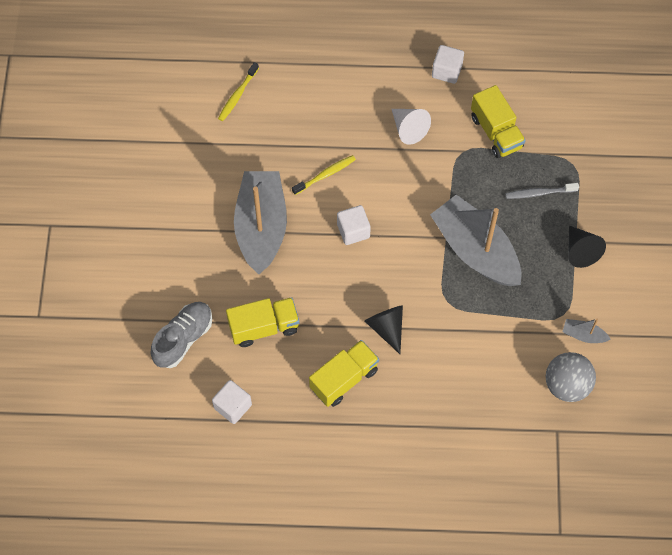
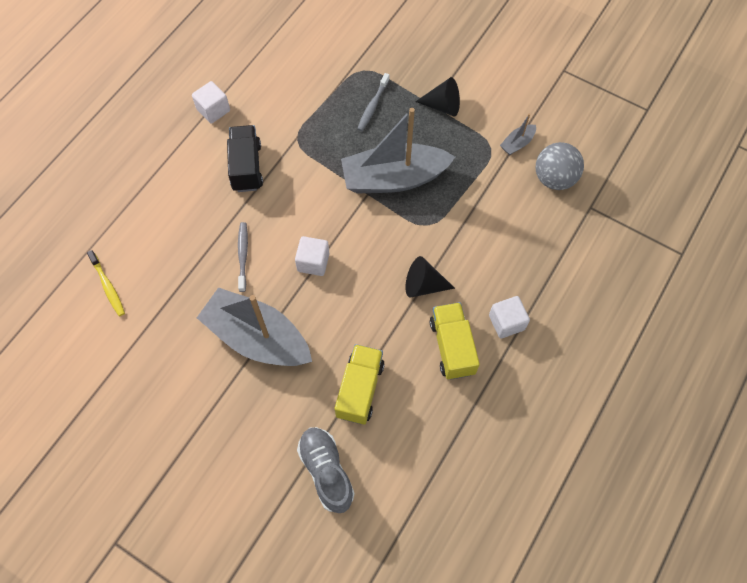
camera: 60 degrees left, 0 degrees up
white cube [212,380,252,424] -> white cube moved to [489,296,530,339]
yellow toothbrush [292,155,356,195] -> grey toothbrush [238,222,248,292]
white cone [391,109,431,145] -> black truck [227,125,263,192]
yellow truck [471,85,526,158] -> none

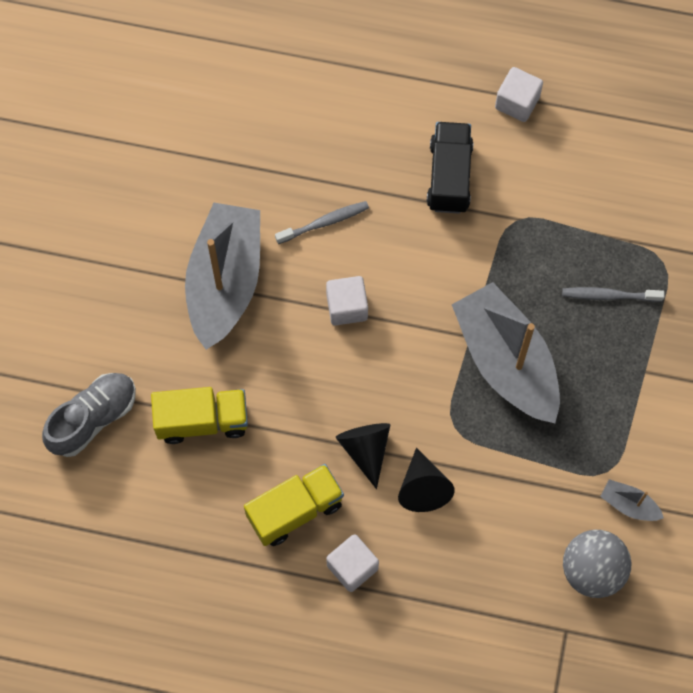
camera: 70 degrees right, 5 degrees up
yellow toothbrush [87,250,125,316] -> none
black truck [227,125,263,192] -> black truck turned 60 degrees counterclockwise [427,122,474,214]
black cone [415,77,460,116] -> black cone moved to [398,447,455,512]

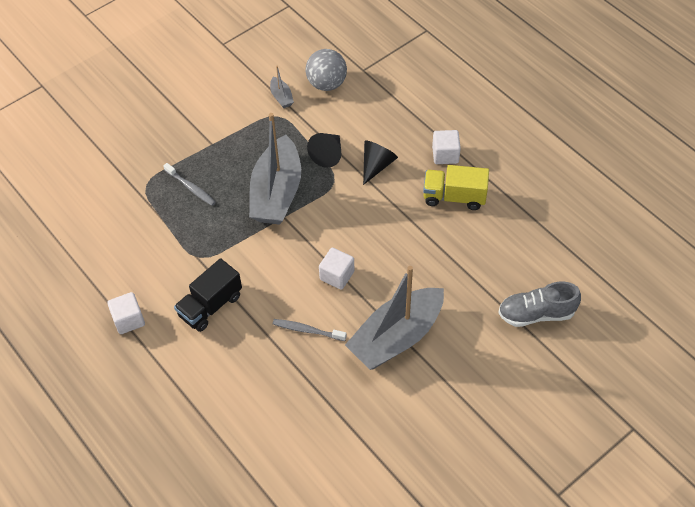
camera: 140 degrees left, 15 degrees down
yellow truck [151,387,248,444] -> none
black cone [335,423,390,489] -> black cone moved to [307,133,341,168]

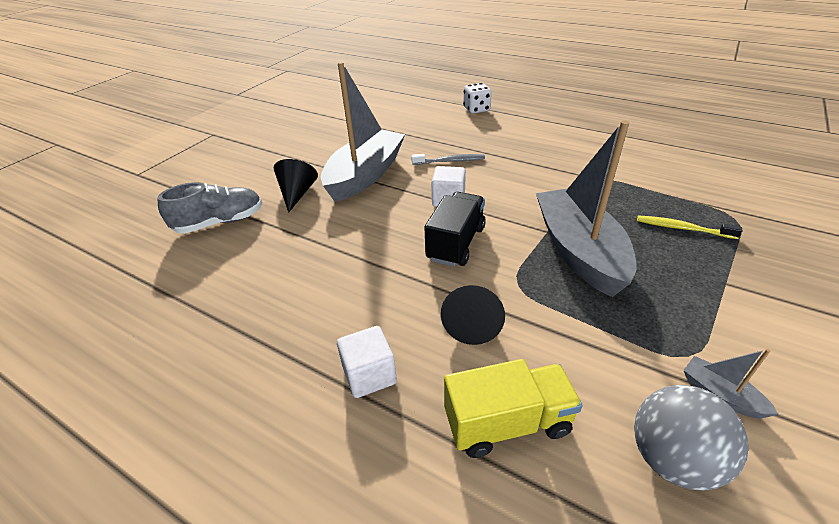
camera: 160 degrees right, 15 degrees down
white cube [107,292,145,334] -> none
grey toothbrush [164,163,216,206] -> yellow toothbrush [637,215,743,239]
black truck [174,258,242,332] -> black truck moved to [424,192,486,267]
black cone [307,133,341,168] -> black cone moved to [274,159,318,213]
yellow truck [423,165,489,210] -> yellow truck moved to [444,359,583,458]
none -> white dice [463,83,492,114]

